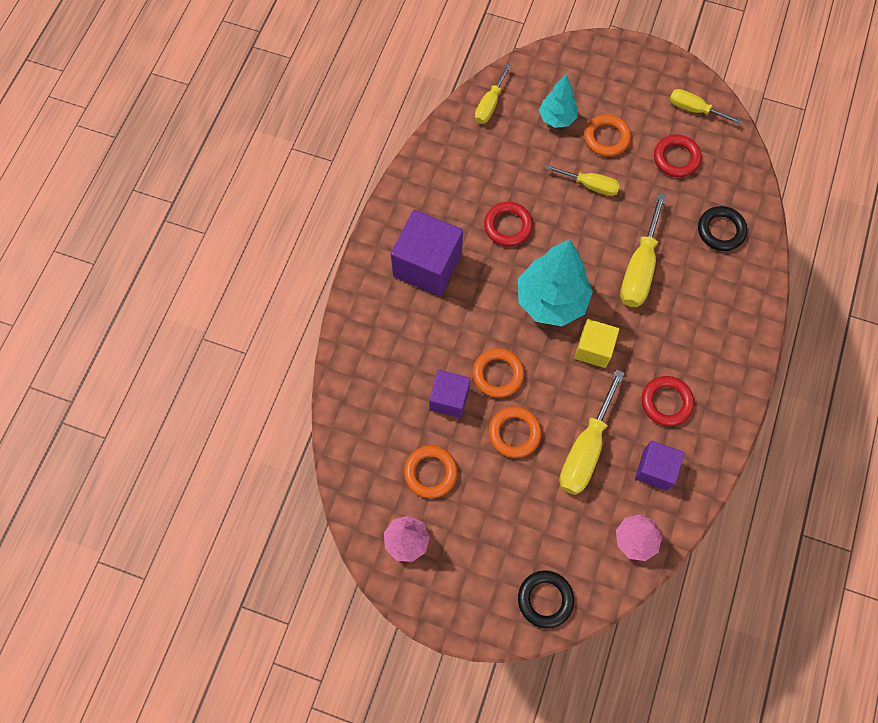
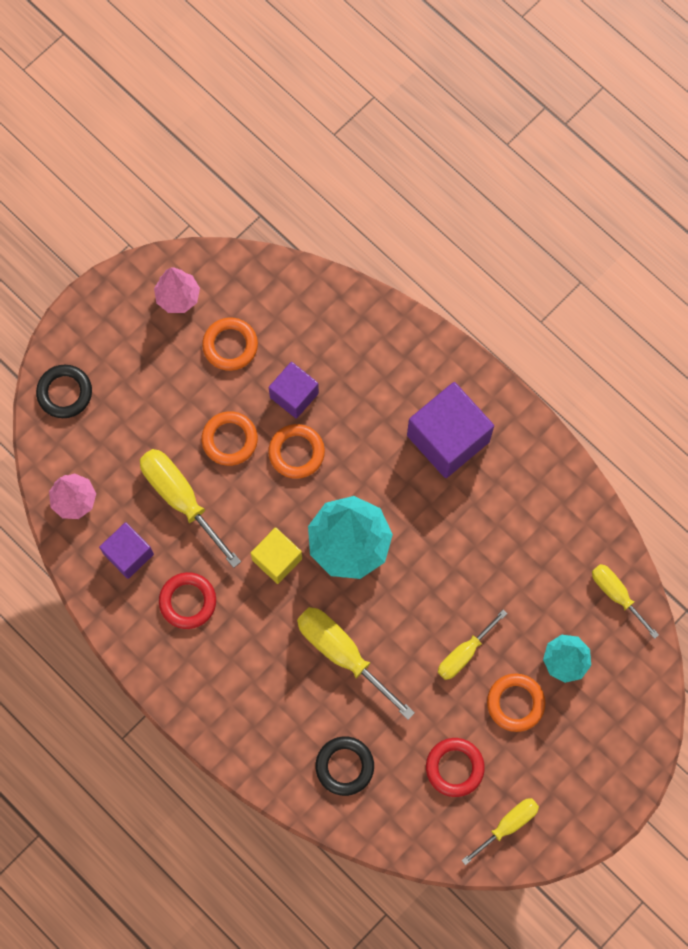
camera: 115 degrees right, 5 degrees up
red ring [484,202,533,247] -> none

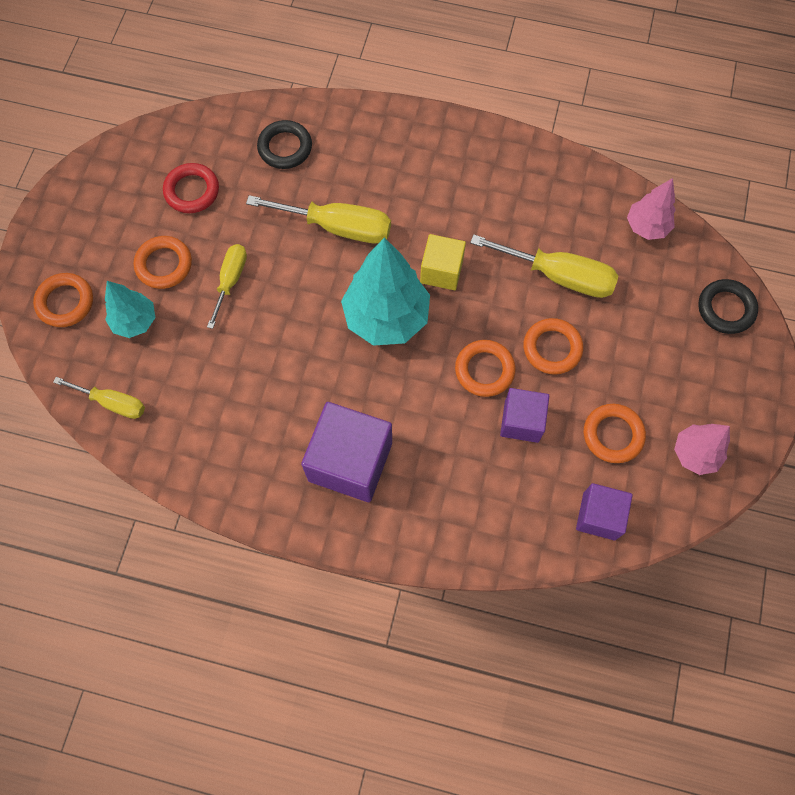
camera: 150 degrees right, 5 degrees down
purple cube [99,522,154,579] -> purple cube moved to [576,483,633,540]
red ring [159,572,216,629] -> none
yellow screwdriver [461,798,539,865] -> none
none -> orange ring [33,273,93,327]

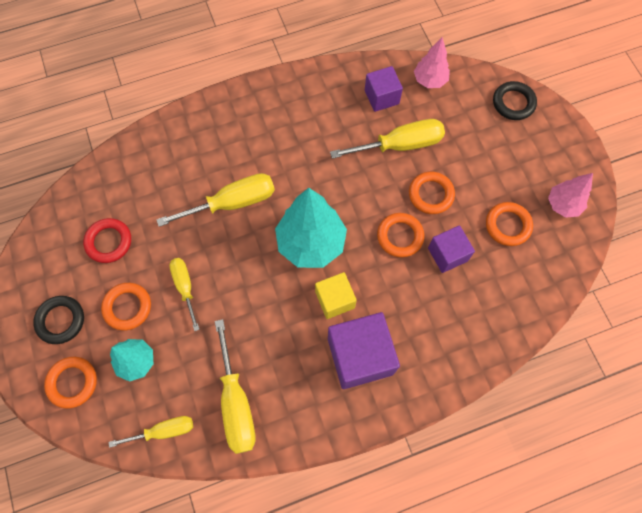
camera: 35 degrees left, 0 degrees up
black ring [257,120,312,169] -> black ring moved to [33,296,84,344]
yellow cube [420,234,466,290] -> yellow cube moved to [315,272,357,319]
purple cube [576,483,633,540] -> purple cube moved to [365,66,403,112]
none -> yellow screwdriver [215,319,255,454]

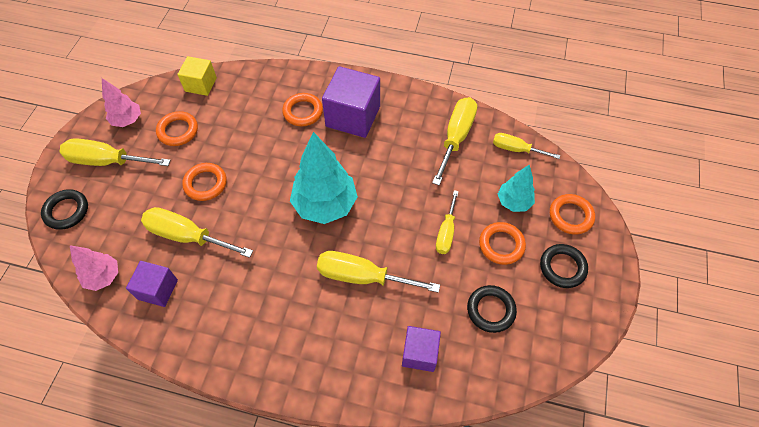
camera: 145 degrees left, 10 degrees down
red ring [83,218,131,263] -> black ring [467,285,517,333]
yellow cube [315,272,357,319] -> yellow cube moved to [177,56,217,96]
orange ring [377,213,424,257] -> orange ring moved to [282,93,323,126]
purple cube [428,225,475,273] -> purple cube moved to [402,326,441,372]
none -> yellow screwdriver [59,138,171,166]

